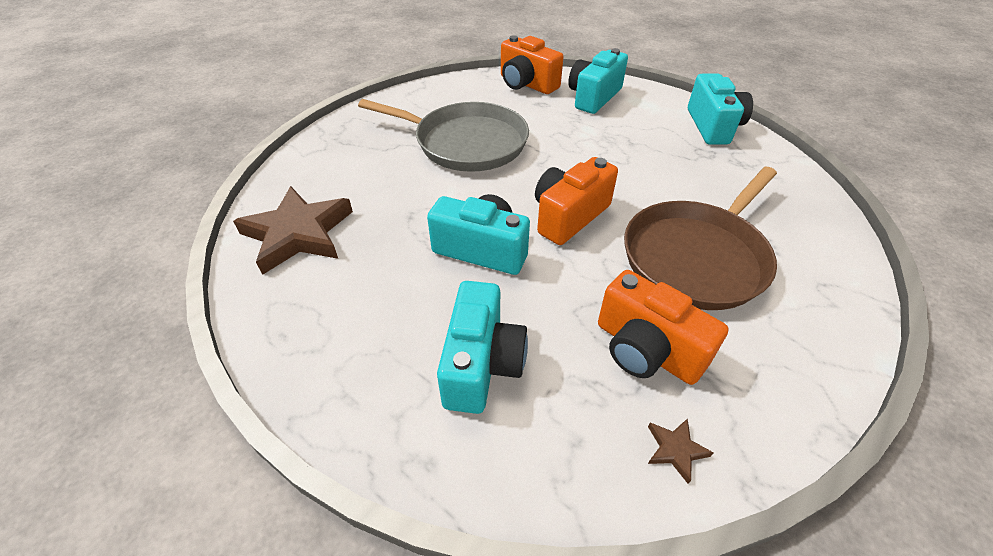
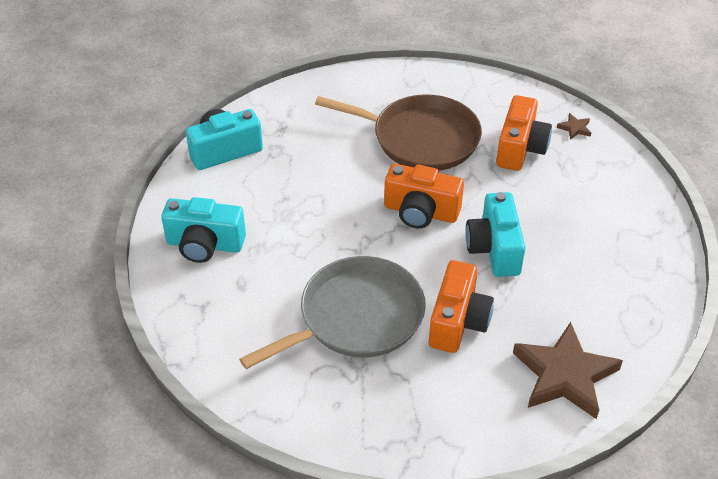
camera: 115 degrees left, 0 degrees up
grey pan [358,99,529,172] -> grey pan turned 60 degrees clockwise [239,256,426,369]
turquoise camera [437,281,528,414] -> none
orange camera [501,35,563,94] -> orange camera moved to [429,260,494,353]

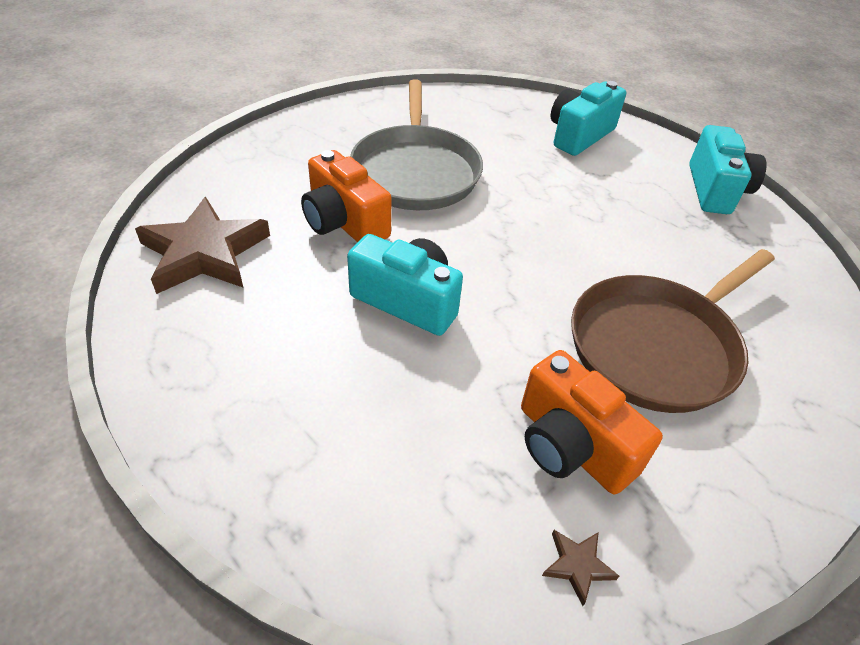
camera: 120 degrees right, 0 degrees up
orange camera [384,164,464,229] -> none

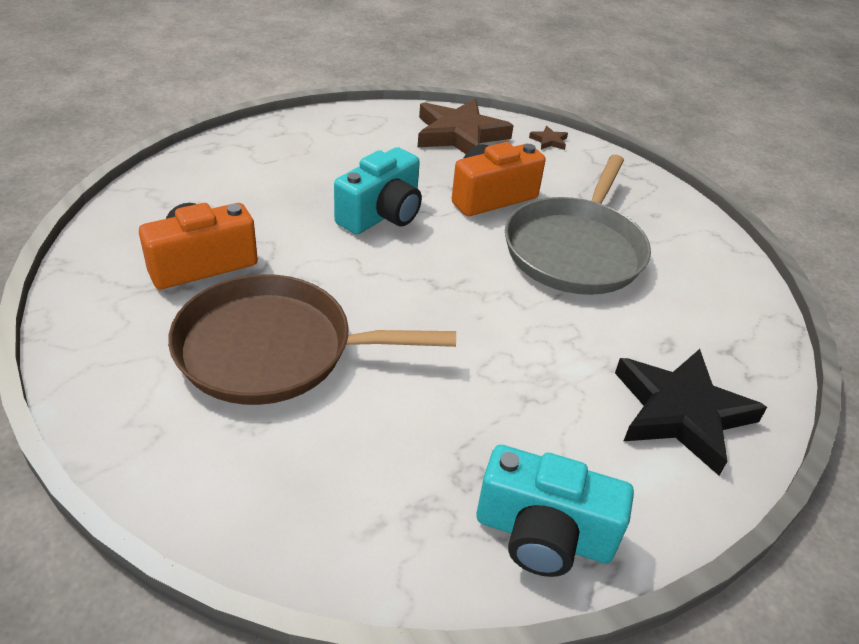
camera: 100 degrees right, 5 degrees down
grey pan [350,79,483,210] -> grey pan turned 75 degrees counterclockwise [505,155,651,295]
brown star [542,530,619,606] -> brown star moved to [529,126,568,150]
turquoise camera [551,81,626,156] -> black star [615,349,767,476]
brown pan [571,249,775,413] -> brown pan turned 60 degrees counterclockwise [168,274,456,405]

